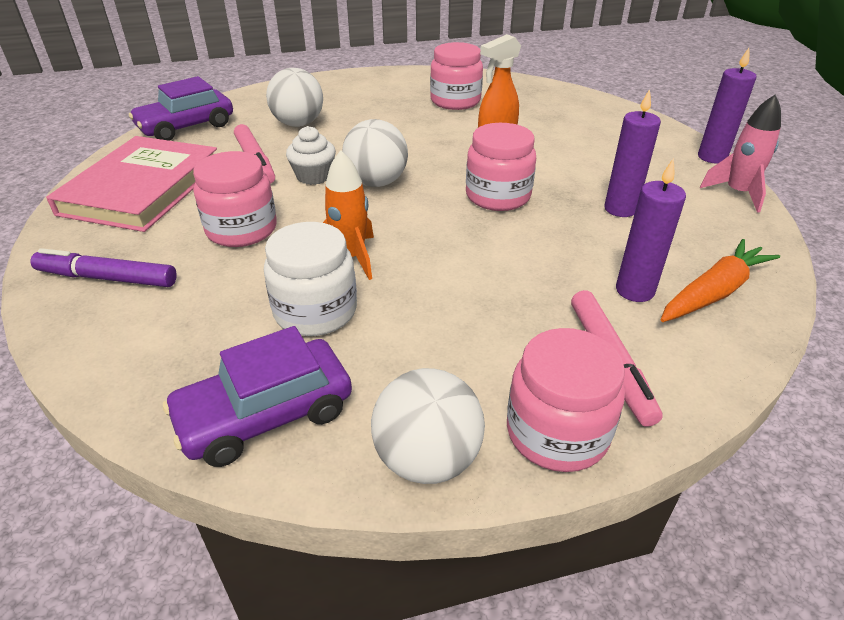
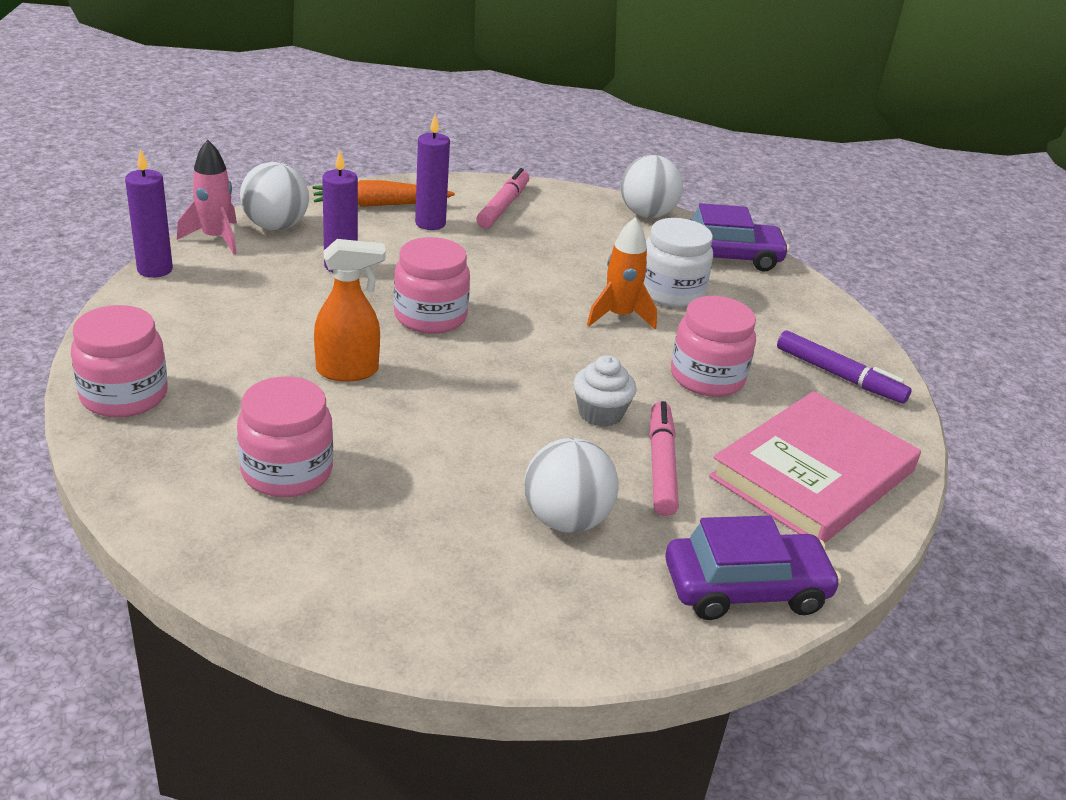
camera: 155 degrees left, 5 degrees down
white ball [342,119,408,187] -> white ball moved to [240,162,309,231]
pink jar [507,328,625,472] -> pink jar moved to [71,305,168,418]

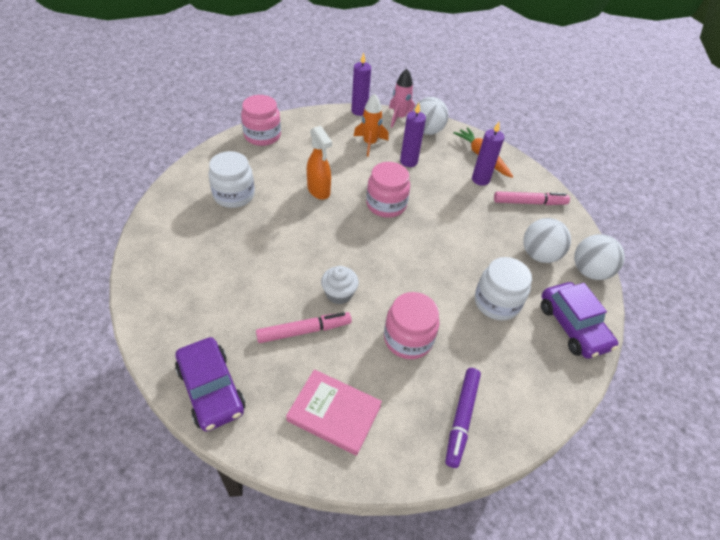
camera: 70 degrees right, 15 degrees up
pink jar [237,376,333,497] -> white jar [208,151,255,208]
white ball [524,438,619,533] -> white ball moved to [523,218,571,263]
orange rocket [587,217,657,329] -> orange rocket moved to [354,93,389,157]
pink book [709,391,921,543] -> pink book [286,369,382,456], size x0.66

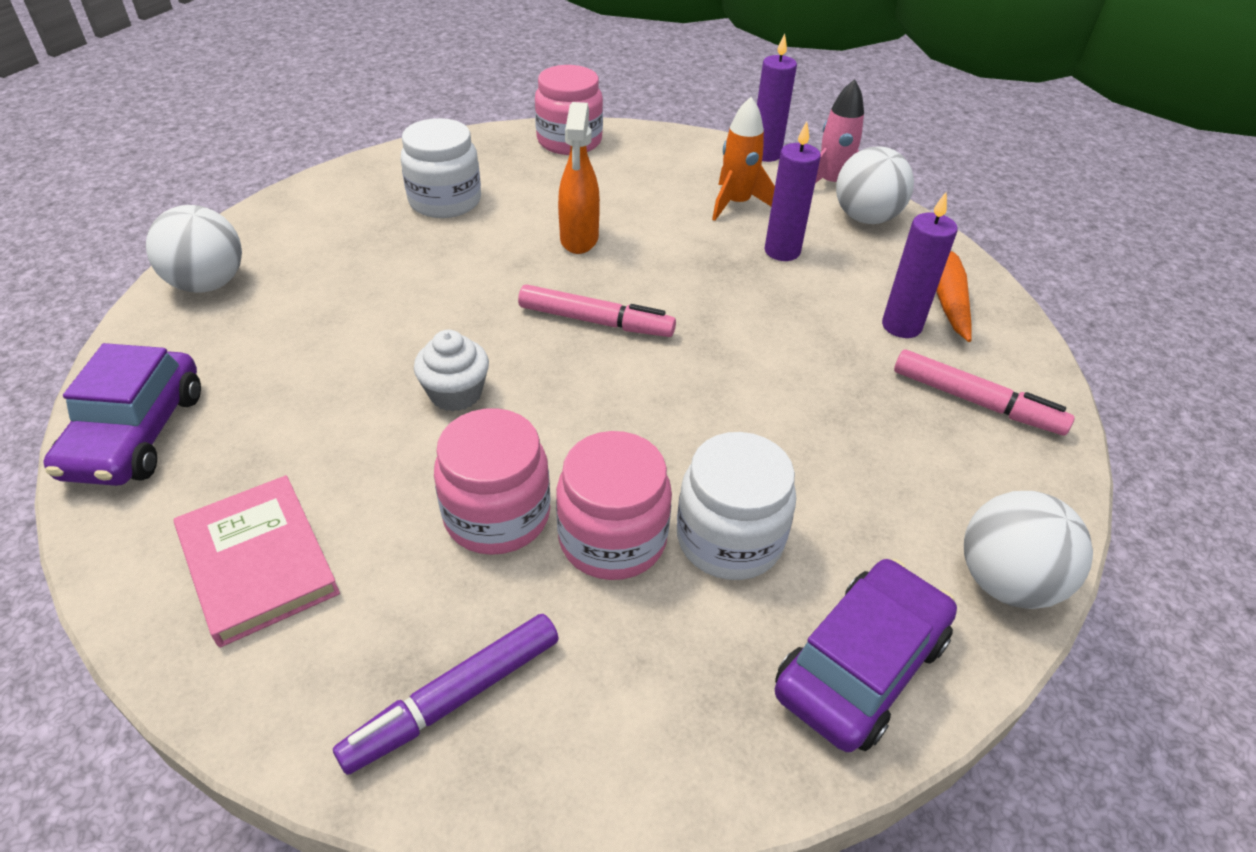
camera: 35 degrees right, 5 degrees down
pink marker [256,312,352,343] -> pink marker moved to [518,285,676,337]
pink jar [366,162,410,218] -> pink jar moved to [556,431,672,580]
white ball [523,218,571,263] -> white ball moved to [146,205,242,293]
purple car [541,282,618,359] -> purple car turned 150 degrees counterclockwise [775,559,957,752]

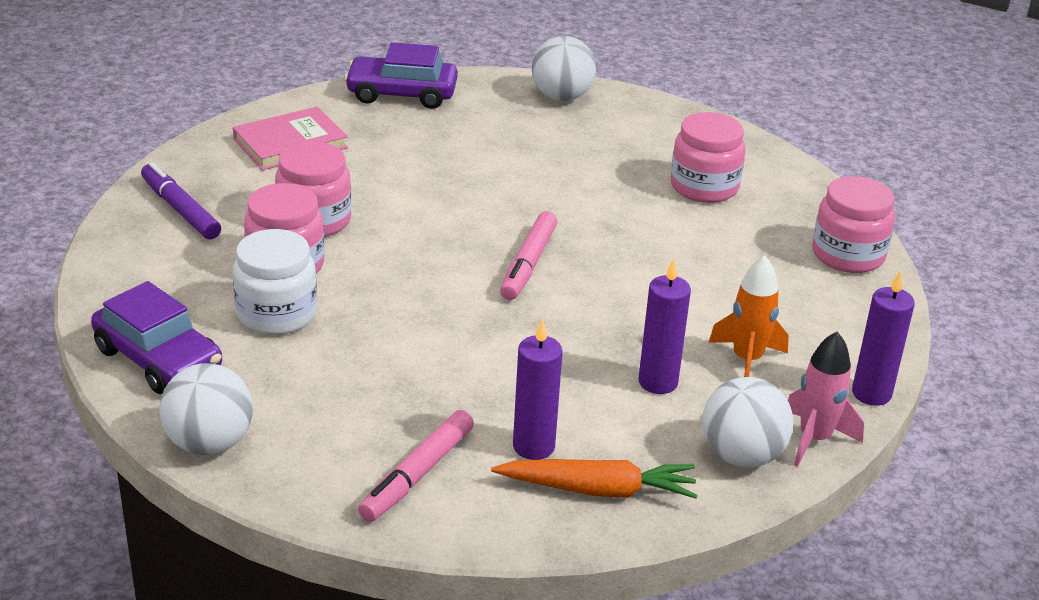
camera: 90 degrees right, 10 degrees down
white jar [401,118,481,218] -> pink jar [671,112,745,203]
white cupcake [414,330,489,412] -> none
orange spray bottle [558,102,600,254] -> none

